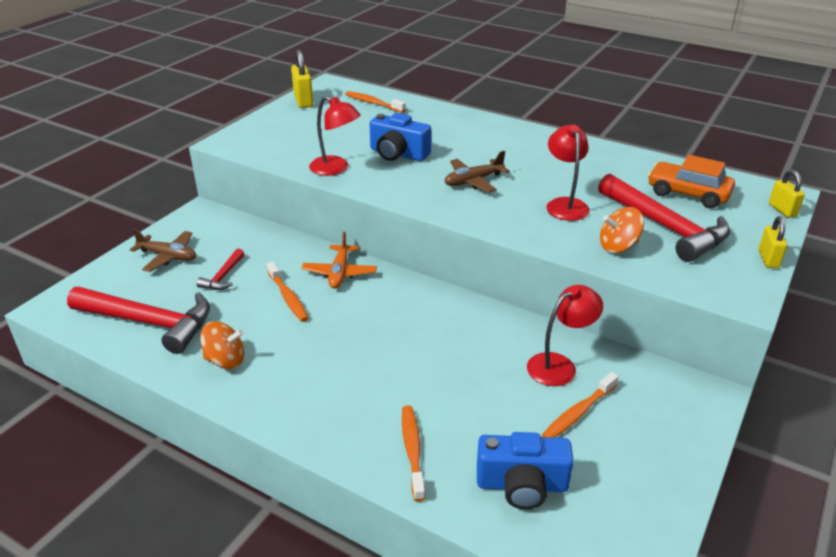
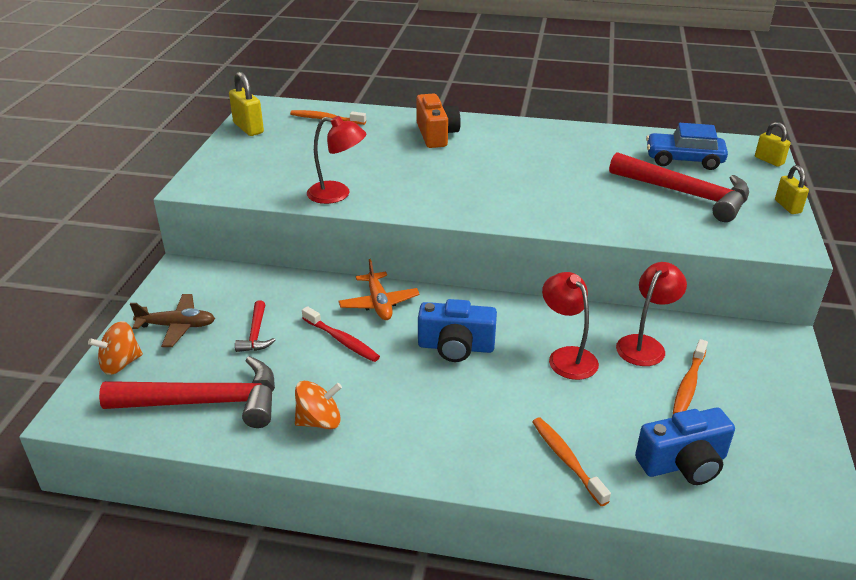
camera: 20 degrees left, 0 degrees up
orange toothbrush [267,262,309,322] -> red toothbrush [302,306,380,362]
blue camera [369,113,431,161] -> blue camera moved to [418,299,497,362]
brown plane [445,151,510,192] -> none
red lamp [546,125,590,221] -> red lamp moved to [542,272,599,380]
orange spinning top [600,207,644,253] -> orange spinning top moved to [88,321,143,375]
orange car [648,155,735,208] -> blue car [646,123,728,170]
none -> orange camera [416,93,461,148]

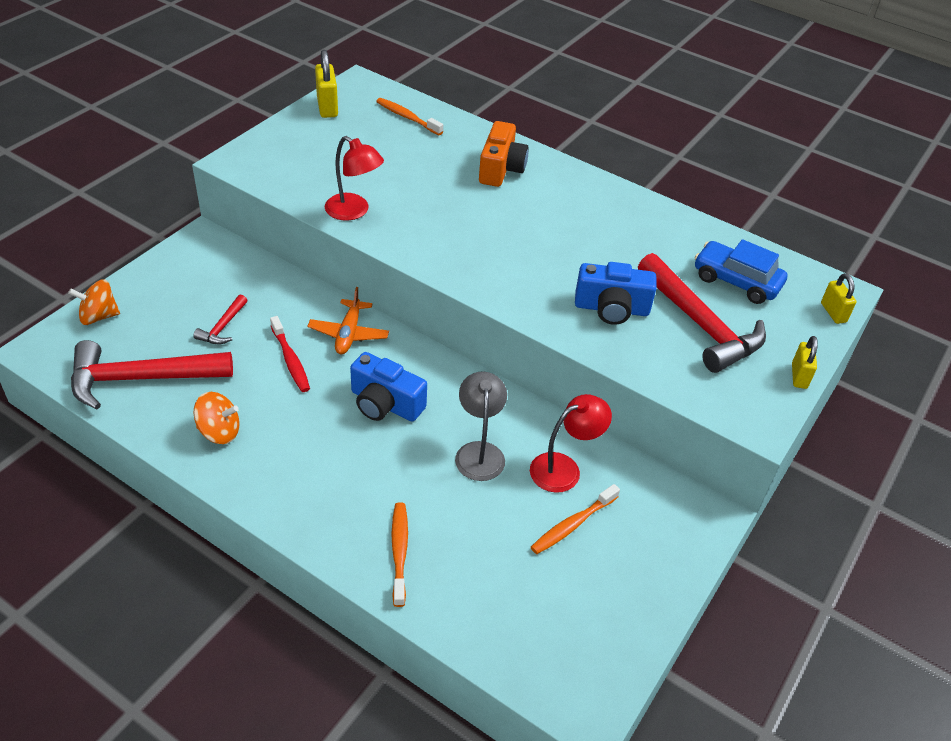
camera: 20 degrees right, 10 degrees up
red hammer [99,356,275,428] -> red hammer turned 150 degrees clockwise [71,340,233,410]
brown plane [130,294,215,347] -> none
red lamp [542,272,599,380] -> grey lamp [455,371,507,481]
blue camera [635,408,735,485] -> blue camera moved to [575,262,657,325]

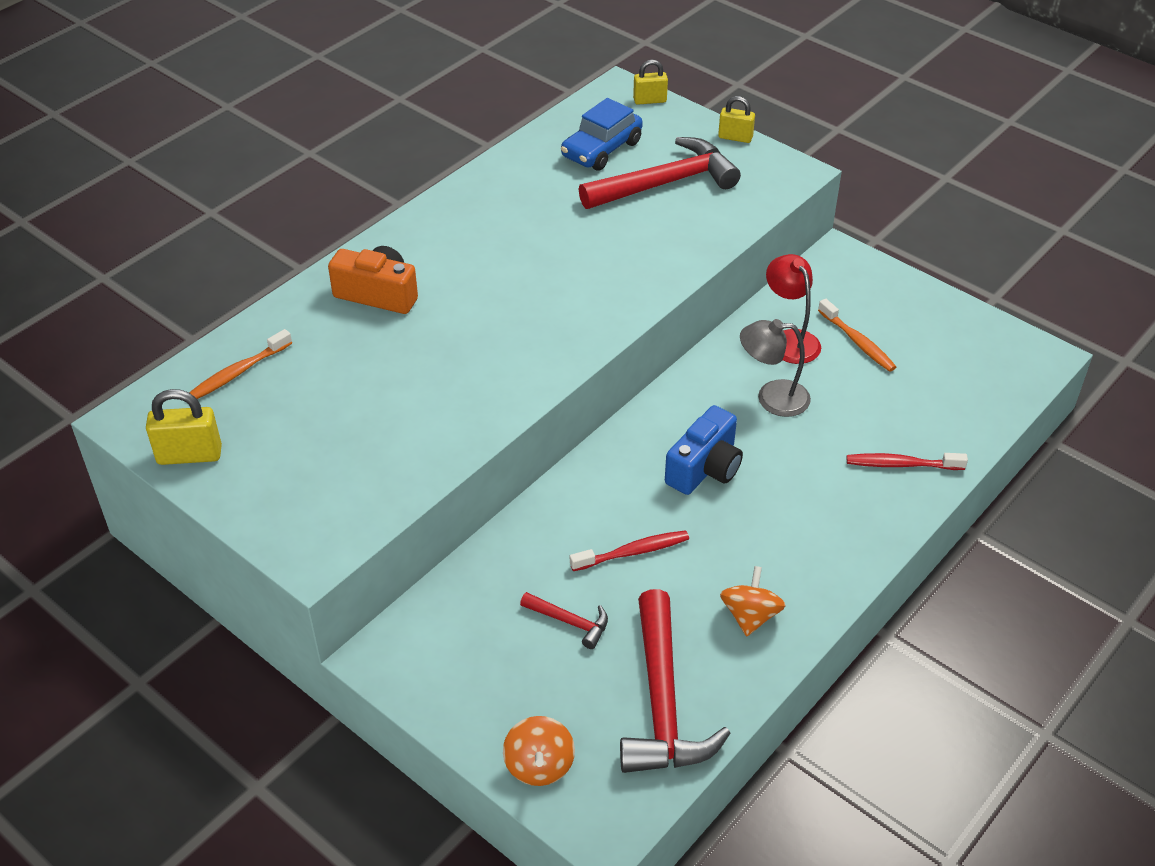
camera: 80 degrees left, 0 degrees up
orange plane [308,287,389,354] -> none
red lamp [325,136,384,221] -> none
orange toothbrush [391,502,408,607] -> red toothbrush [847,453,968,470]
blue camera [575,262,657,325] -> none

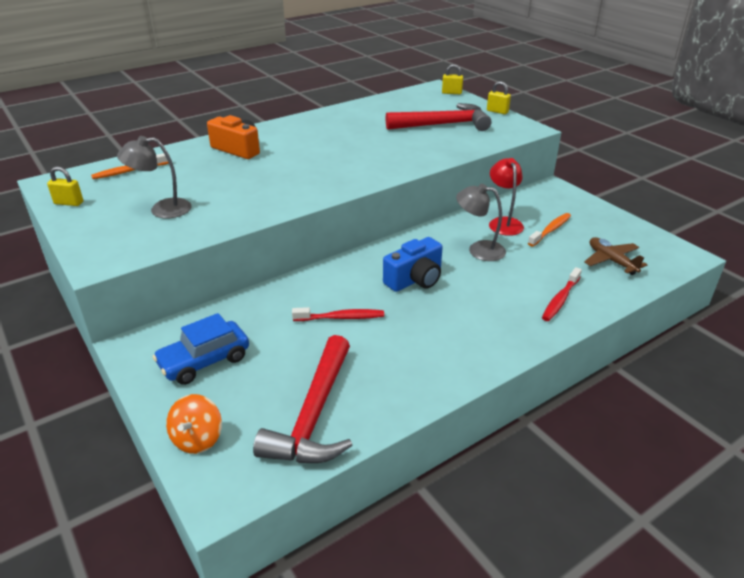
camera: 15 degrees right, 10 degrees down
yellow padlock [146,389,222,465] -> yellow padlock [47,166,83,206], size x0.66
red hammer [520,592,608,649] -> none
blue car [561,98,643,171] -> blue car moved to [153,313,249,385]
orange spinning top [720,566,786,636] -> none
orange toothbrush [818,299,896,372] -> orange toothbrush turned 120 degrees counterclockwise [528,213,571,247]
red toothbrush [847,453,968,470] -> red toothbrush turned 75 degrees counterclockwise [542,267,582,321]
none -> grey lamp [117,136,192,218]
none -> brown plane [584,237,647,275]

